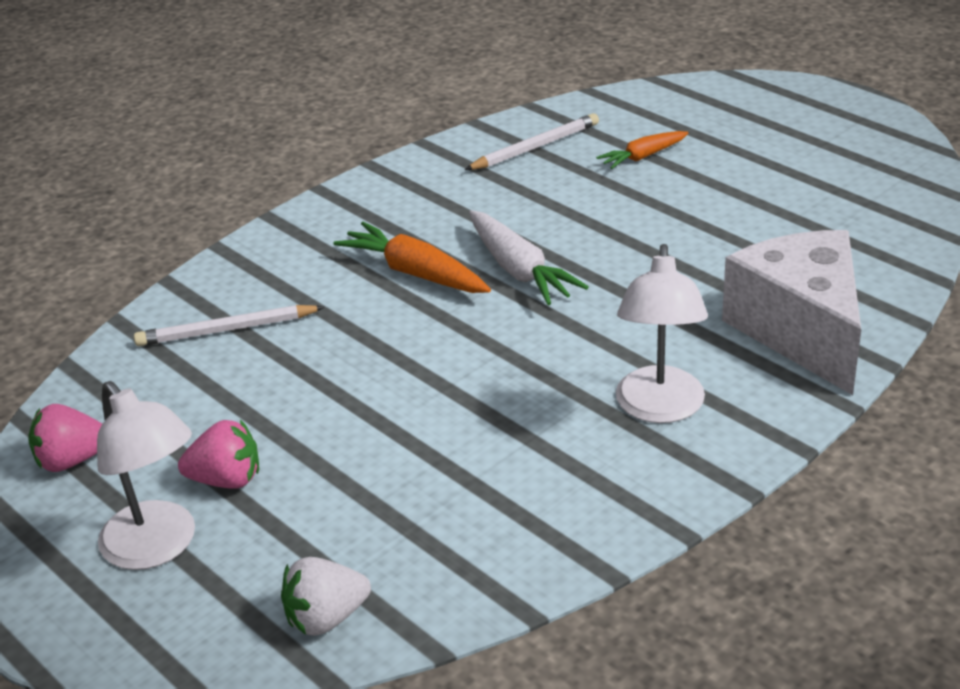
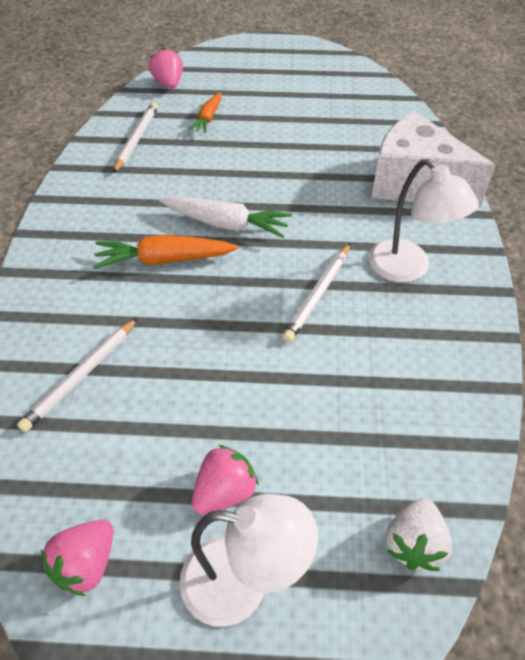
camera: 45 degrees left, 15 degrees up
none -> pink strawberry [149,48,183,89]
none -> white pencil [282,243,351,342]

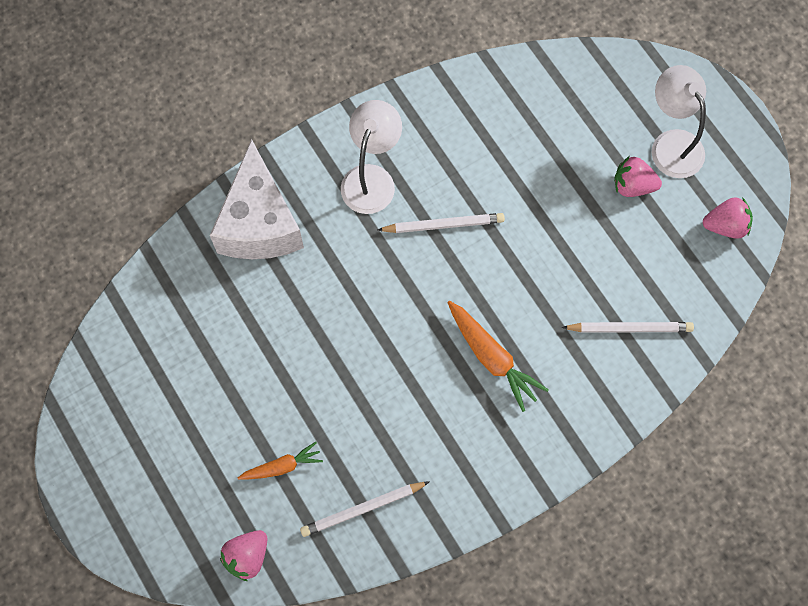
camera: 125 degrees left, 20 degrees up
white carrot [159,196,292,238] -> none
white strawberry [386,498,453,571] -> none

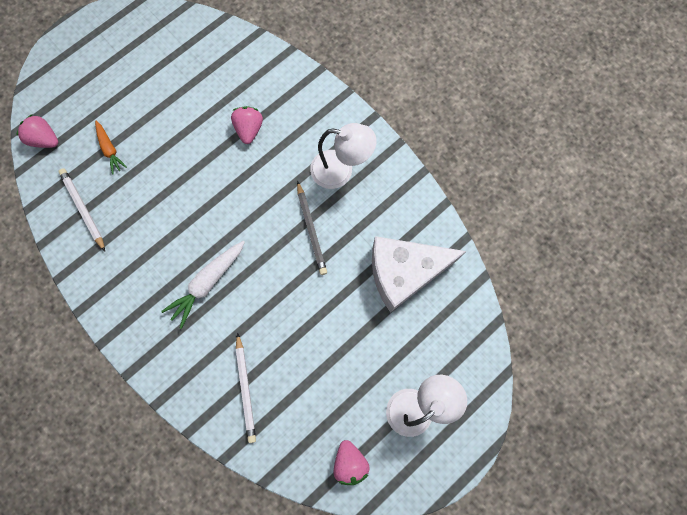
camera: 80 degrees right, 5 degrees up
white cheese [210,139,304,259] -> white cheese moved to [372,236,466,313]
white pencil [378,213,505,233] -> grey pencil [297,181,327,275]
orange carrot [447,301,549,412] -> white carrot [161,241,245,329]
pink strawberry [614,156,662,197] -> pink strawberry moved to [231,106,263,144]

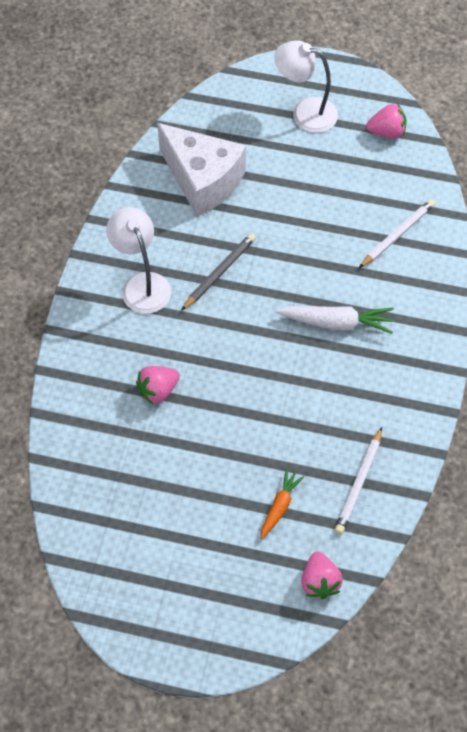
camera: 125 degrees left, 15 degrees down
pink strawberry [334,440,370,485] -> pink strawberry turned 45 degrees clockwise [366,104,407,139]

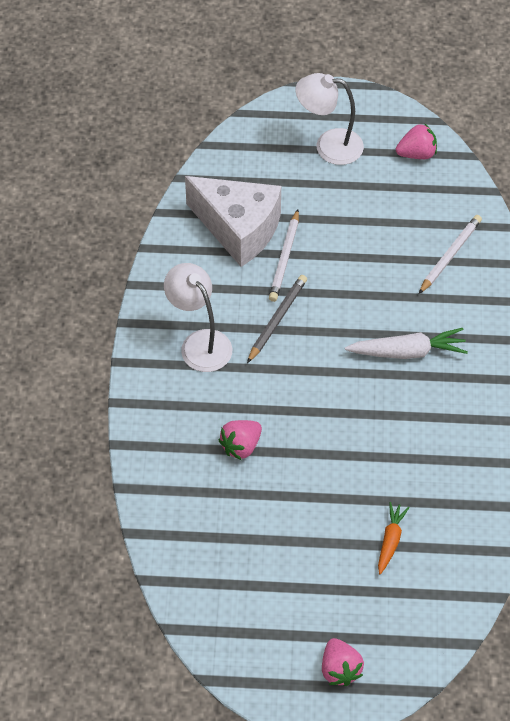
camera: 10 degrees left, 5 degrees down
pink strawberry [301,552,343,599] -> pink strawberry moved to [322,638,364,686]
white pencil [335,427,382,534] -> white pencil moved to [269,209,299,302]

